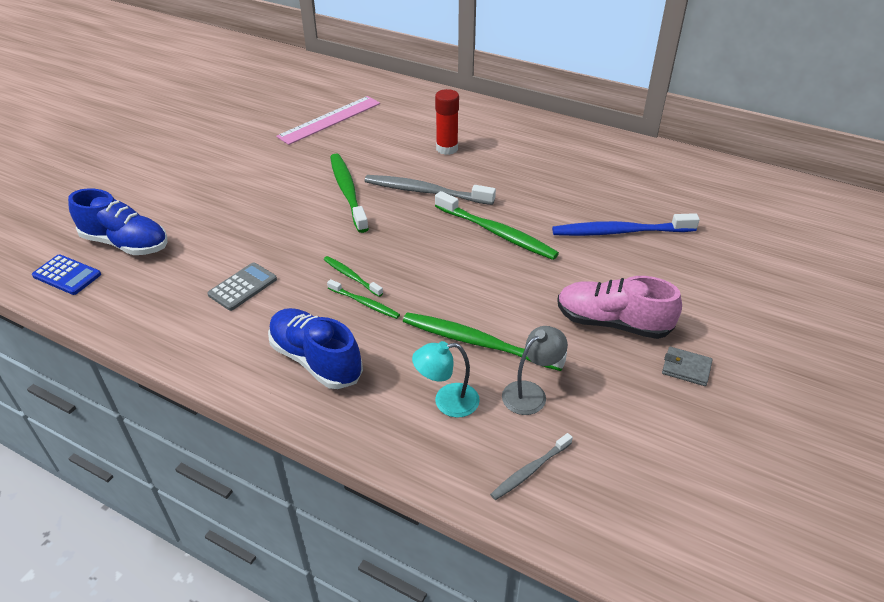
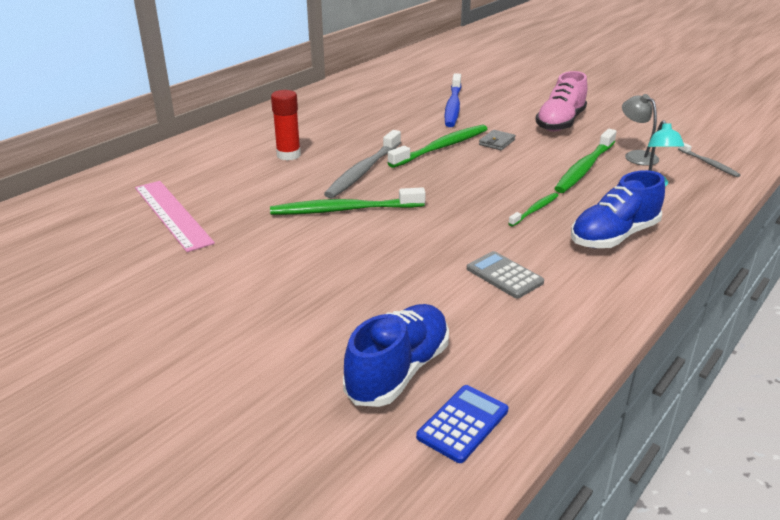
camera: 80 degrees left, 10 degrees down
green toothbrush [324,256,383,297] -> none
grey wallet [662,347,712,386] -> grey wallet moved to [479,130,516,150]

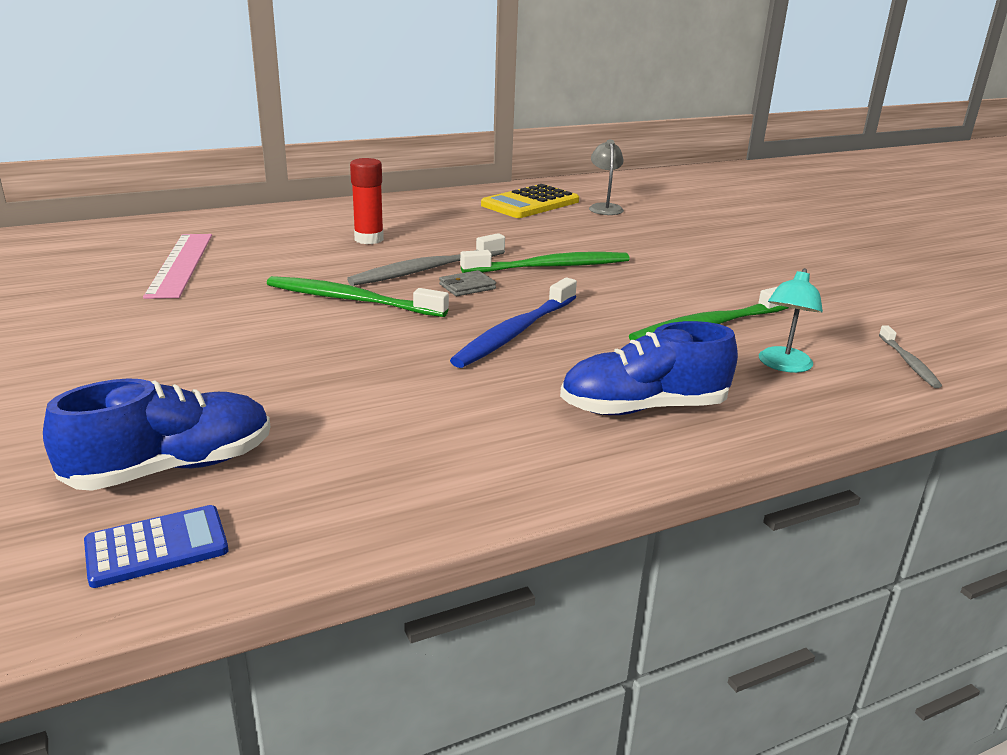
camera: 25 degrees right, 5 degrees down
blue toothbrush [444,73,462,127] -> blue toothbrush moved to [450,278,577,368]
grey calculator [467,251,544,299] -> none
grey wallet [479,130,516,150] -> grey wallet moved to [439,270,496,296]
green toothbrush [508,193,559,226] -> none
pink shoe [535,71,588,131] -> none
grey lamp [622,94,659,166] -> grey lamp moved to [589,139,624,215]
none -> yellow calculator [481,184,579,218]

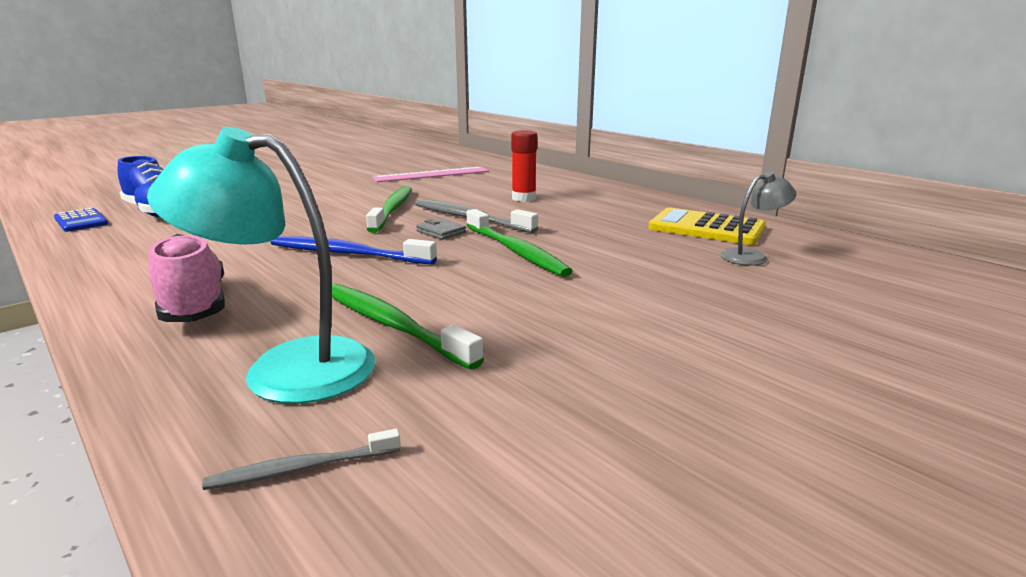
camera: 75 degrees right, 5 degrees down
blue shoe [560,321,738,415] -> pink shoe [148,234,225,322]
turquoise lamp [759,268,823,373] -> turquoise lamp [147,127,375,404], size x1.86

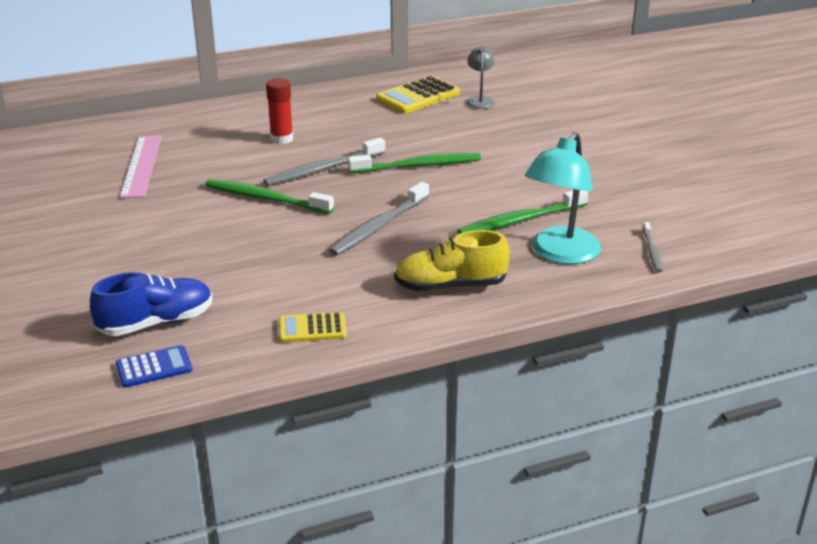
camera: 70 degrees left, 10 degrees up
pink shoe [148,234,225,322] -> yellow shoe [394,230,510,291]
blue toothbrush [271,236,437,265] -> grey toothbrush [329,182,429,256]
grey wallet [416,218,466,240] -> none
none -> yellow calculator [279,312,347,343]

